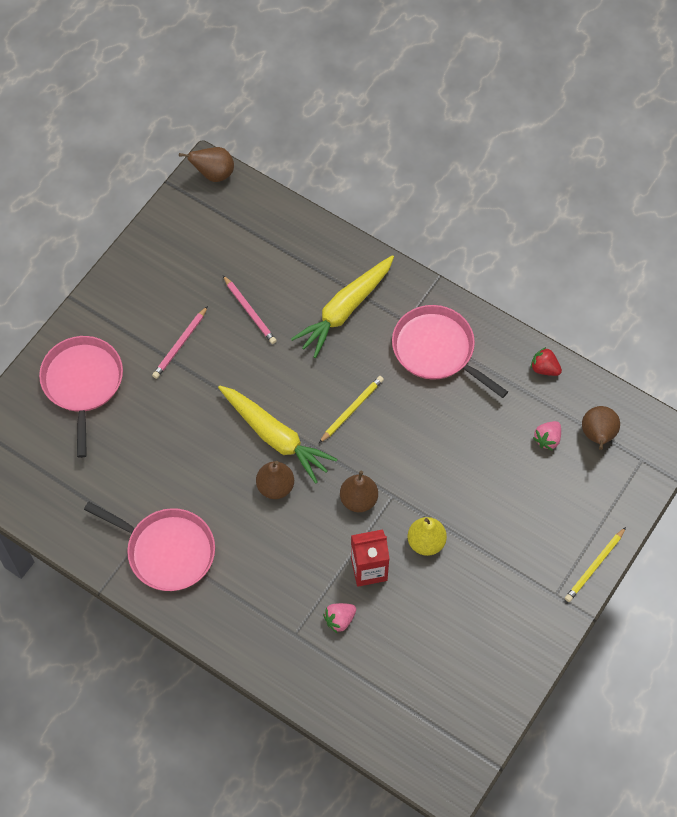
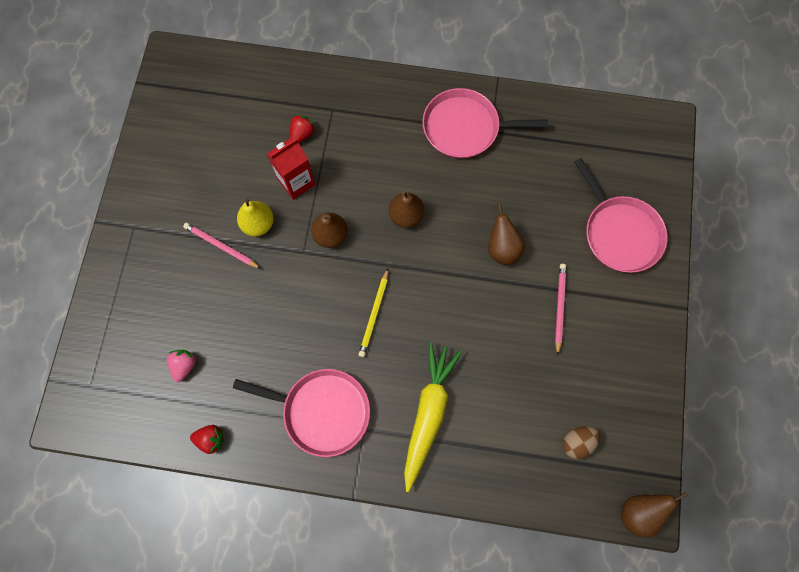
camera: 155 degrees right, 10 degrees up
yellow carrot [218,385,338,484] -> none
pink pencil [223,275,277,344] -> pink pencil moved to [183,223,261,269]
pink strawberry [323,603,356,634] -> red strawberry [290,114,316,143]
yellow pencil [565,527,626,602] -> none
brown pear [582,406,620,450] -> brown pear moved to [488,203,525,265]
none -> brown egg [562,426,600,459]

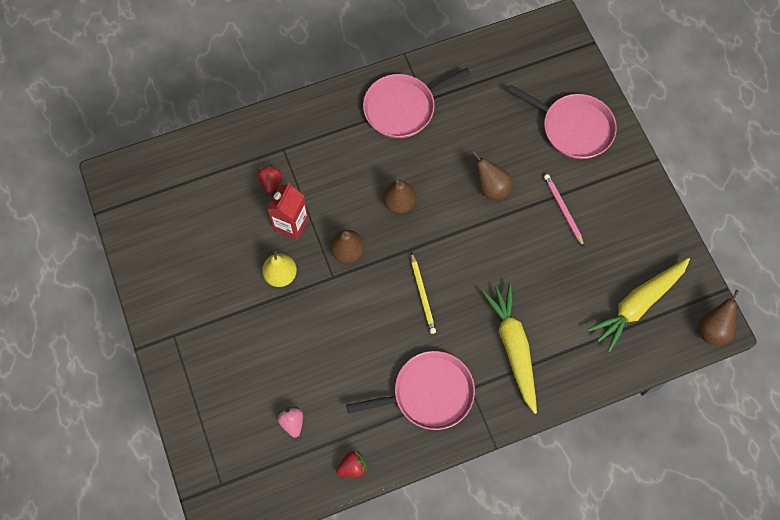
camera: 30 degrees left, 5 degrees down
pink pencil [183,223,261,269] -> none
brown egg [562,426,600,459] -> yellow carrot [587,258,690,352]

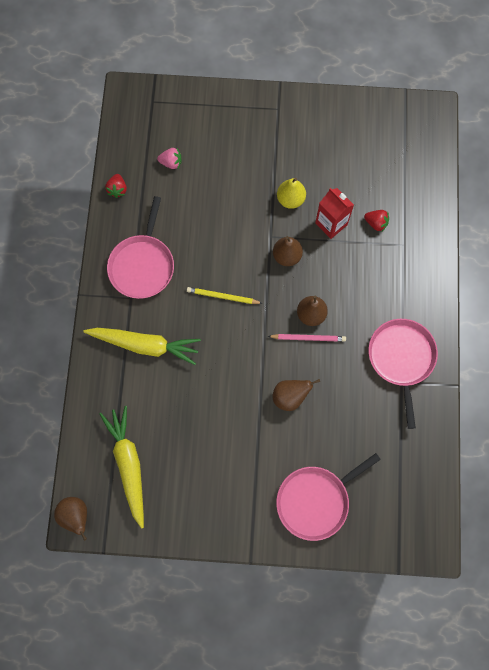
camera: 115 degrees right, 5 degrees up
pink pencil [544,174,584,247] -> pink pencil moved to [268,334,346,342]

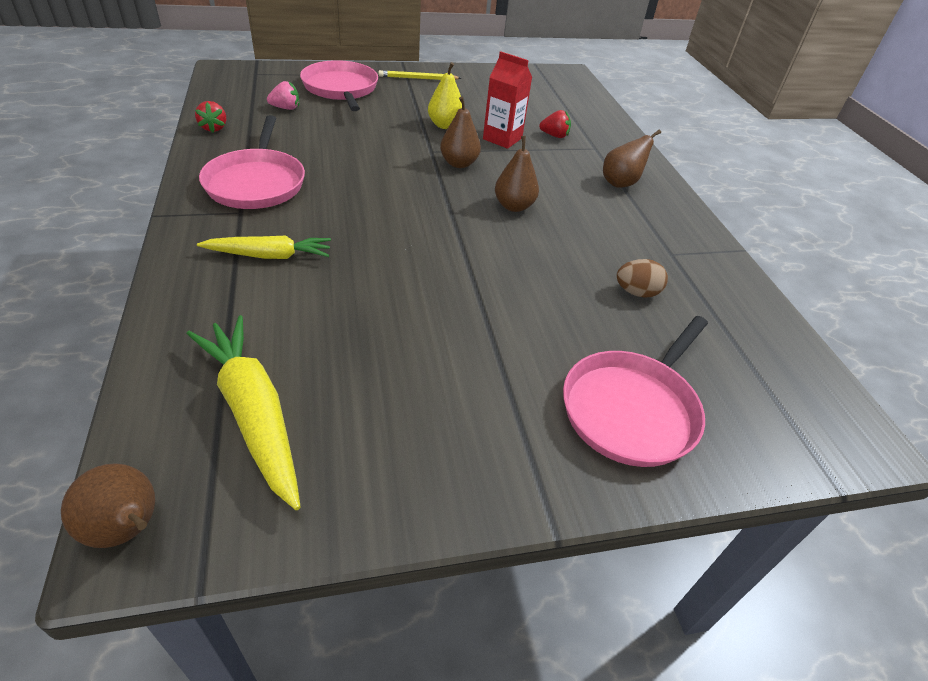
camera: 20 degrees left, 30 degrees down
yellow carrot [83,328,201,365] -> yellow carrot [197,236,331,259], size x0.66
yellow pencil [187,287,263,304] -> yellow pencil moved to [378,70,461,80]
pink pencil [268,334,346,342] -> none
brown pear [273,379,320,411] -> brown pear moved to [603,130,661,188]
pink pan [369,319,438,429] -> pink pan moved to [300,60,378,111]
none -> brown egg [616,259,668,298]

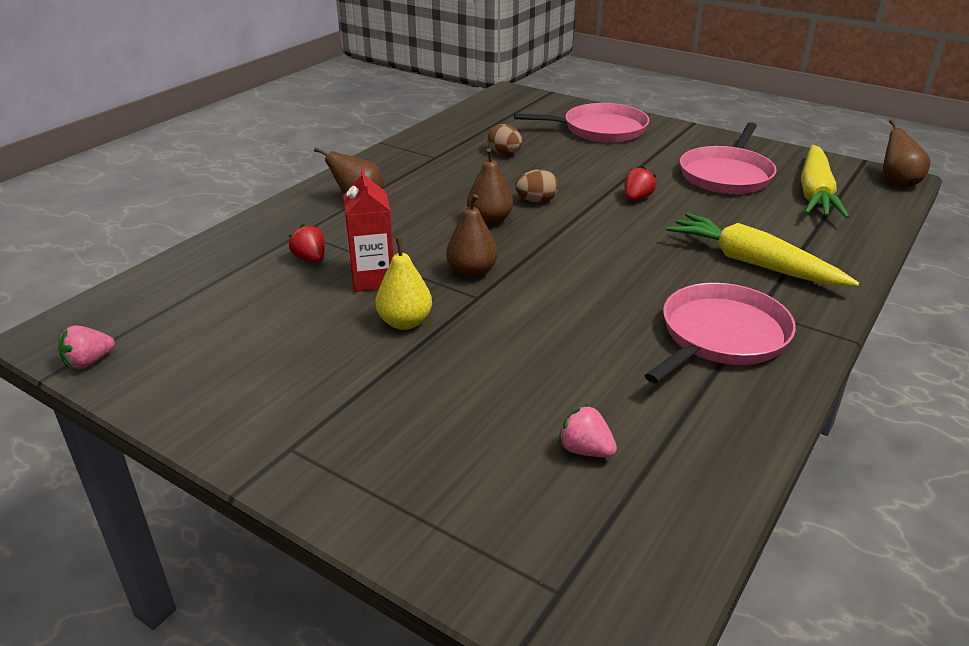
camera: 130 degrees left, 10 degrees down
red strawberry [195,101,226,132] -> red strawberry moved to [625,166,656,201]
yellow carrot [197,236,331,259] -> yellow carrot [666,213,859,286], size x1.52
pink pan [300,60,378,111] -> pink pan moved to [680,122,777,194]
yellow pencil [378,70,461,80] -> none
none -> pink strawberry [58,325,115,369]
none -> brown egg [515,169,559,203]

